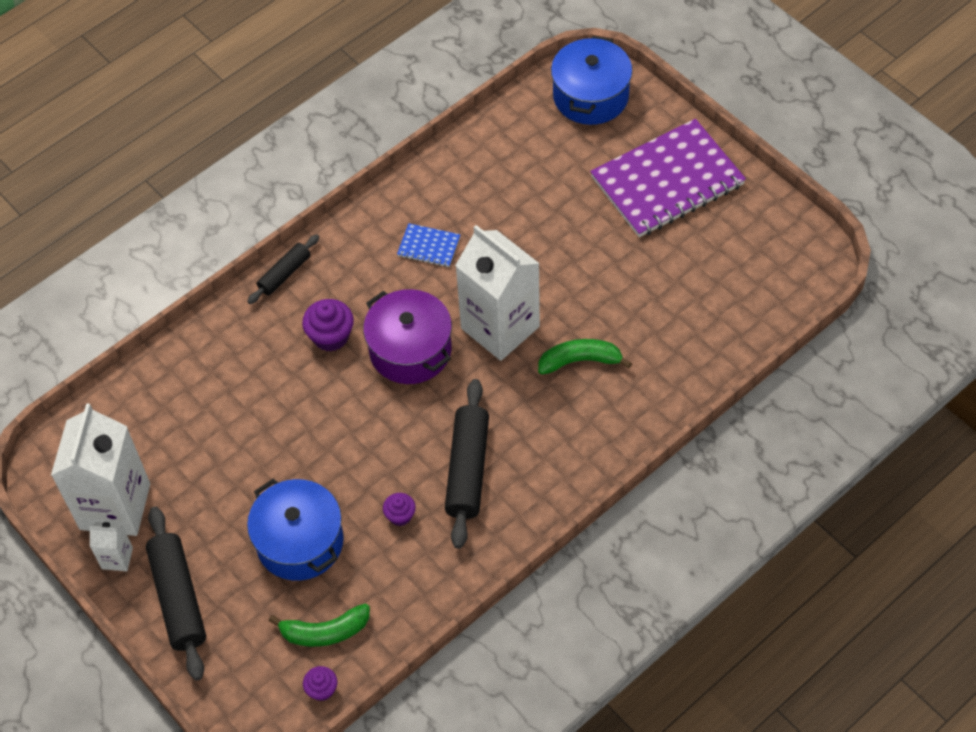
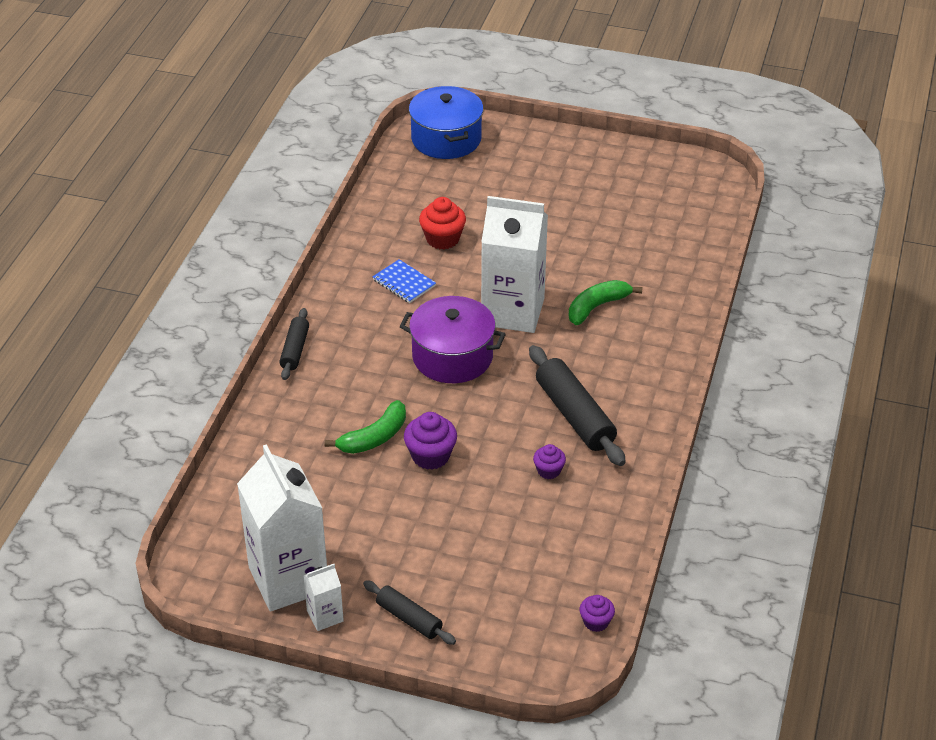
camera: 35 degrees left, 15 degrees down
black rolling pin [146,506,206,681] -> black rolling pin [363,580,456,645], size x0.58
blue pot [247,479,344,581] -> none
green banana [269,603,370,647] -> green banana moved to [325,400,406,454]
purple cupcake [302,299,354,351] -> purple cupcake moved to [404,412,457,470]
blue notebook [397,223,460,267] -> blue notebook turned 60 degrees clockwise [373,259,436,303]
purple notebook [590,119,746,237] -> none
none -> red cupcake [419,197,466,249]

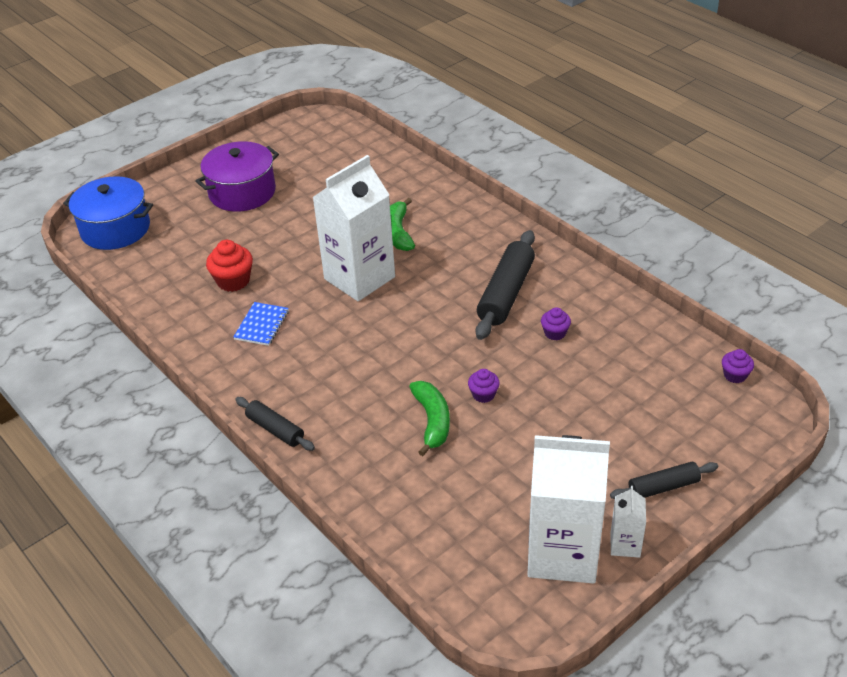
camera: 55 degrees left, 0 degrees up
blue notebook [373,259,436,303] -> blue notebook turned 60 degrees counterclockwise [233,302,289,346]
purple pot [400,296,506,383] -> purple pot moved to [196,141,279,212]
purple cupcake [404,412,457,470] -> purple cupcake [468,369,500,403], size x0.61
black rolling pin [529,345,626,466] -> black rolling pin turned 75 degrees counterclockwise [476,230,535,340]

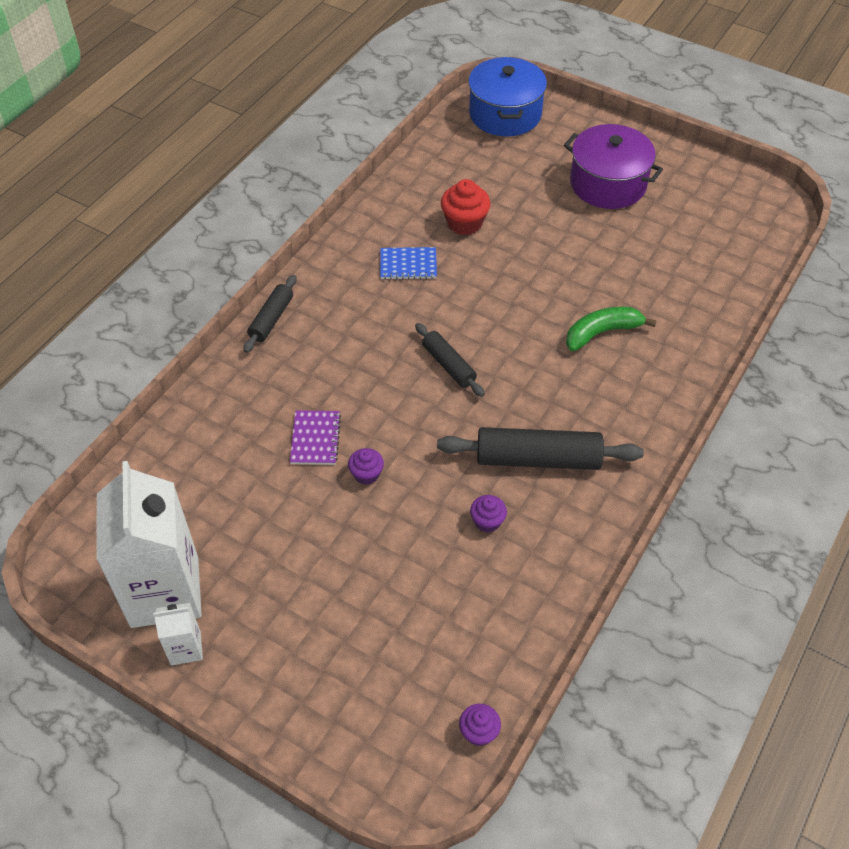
camera: 70 degrees right, 10 degrees up
white carton [312,155,395,301] -> none
green banana [409,381,450,456] -> purple notebook [290,410,341,465]
black rolling pin [610,462,718,499] -> black rolling pin moved to [415,323,485,397]

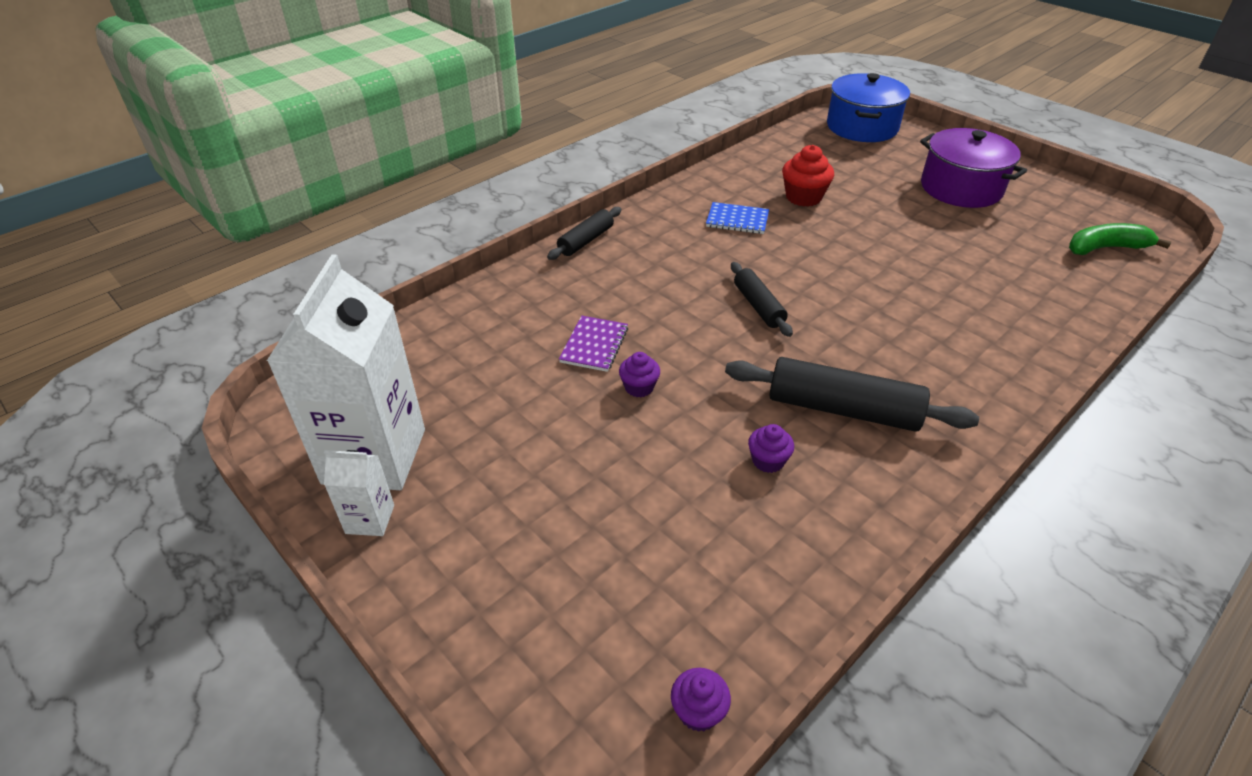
camera: 15 degrees right, 10 degrees down
green banana [566,307,657,351] -> green banana moved to [1069,223,1172,255]

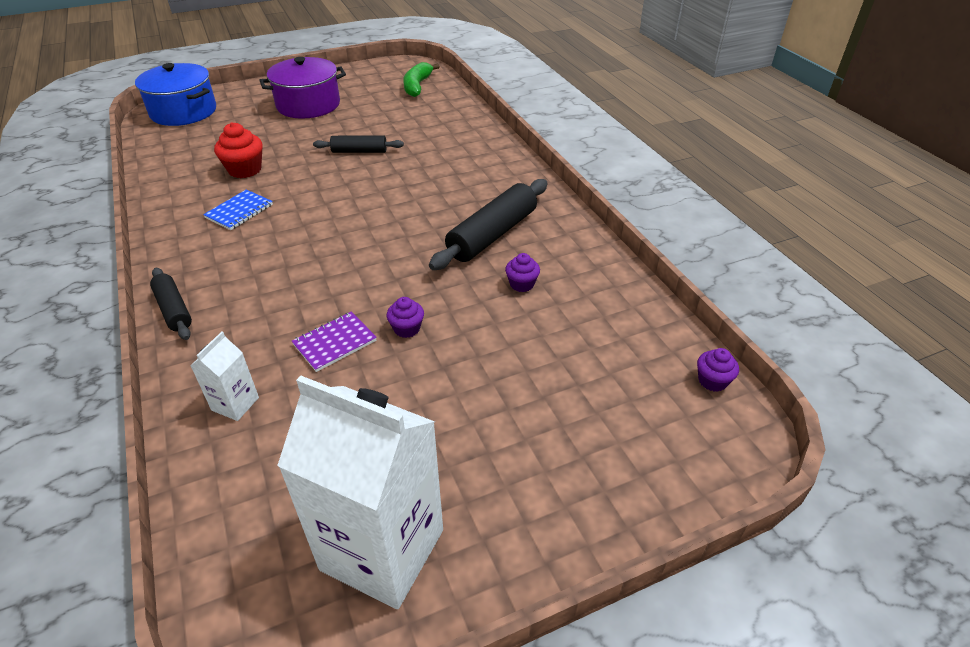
camera: 70 degrees left, 0 degrees up
white carton [324,450,394,536] -> white carton moved to [191,332,259,421]
purple notebook [559,316,628,372] -> purple notebook turned 75 degrees counterclockwise [292,311,377,372]
black rolling pin [731,262,793,337] -> black rolling pin moved to [313,135,404,153]

